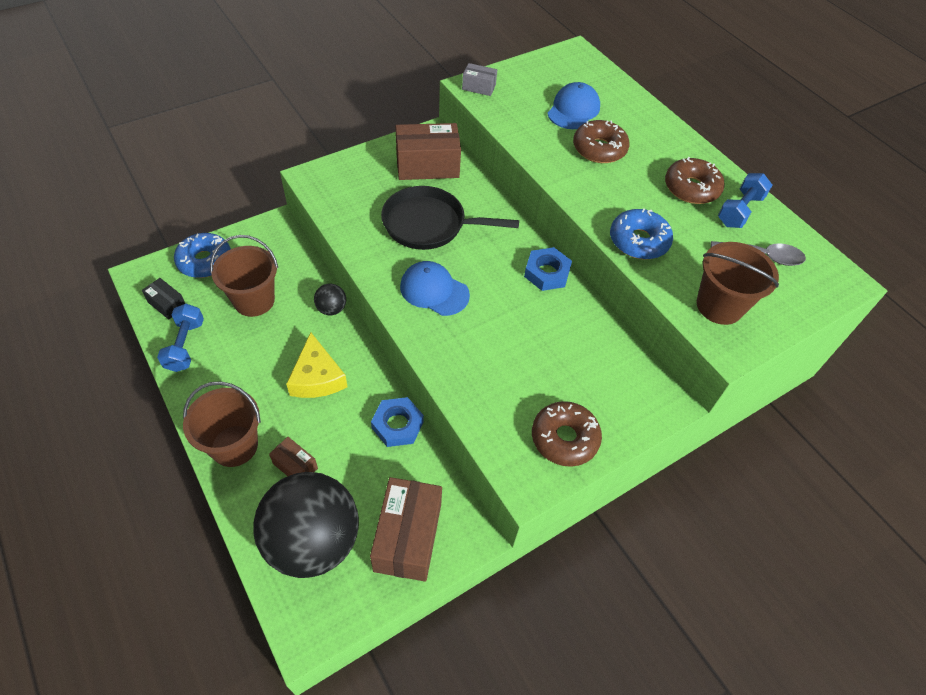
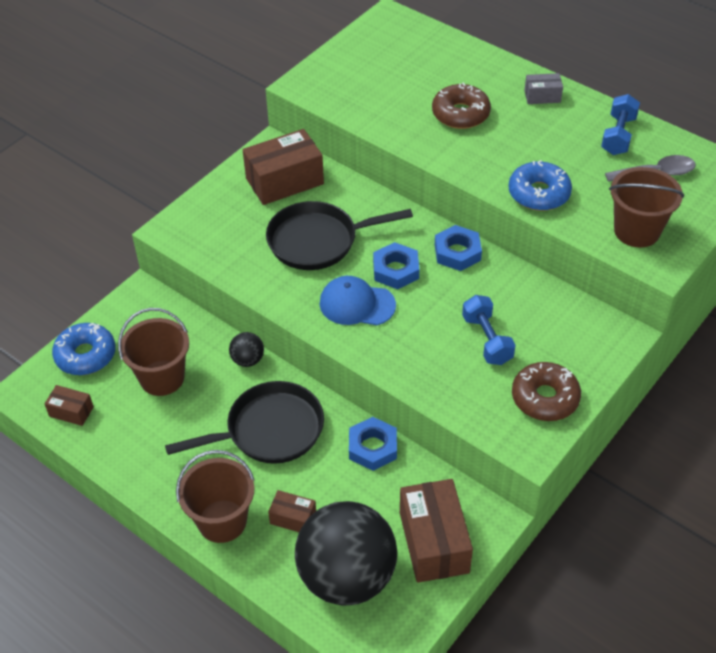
camera: 15 degrees left, 5 degrees down
black box [142,278,185,319] -> brown box [44,385,94,426]
blue dumbbell [157,304,204,372] -> blue dumbbell moved to [462,295,516,365]
yellow cheese [286,332,348,398] -> black pan [165,381,324,464]
grey box [462,63,497,96] -> grey box moved to [524,73,563,104]
blue cap [547,82,600,129] -> none
brown donut [665,157,725,204] -> none
none -> blue nut [373,242,419,289]

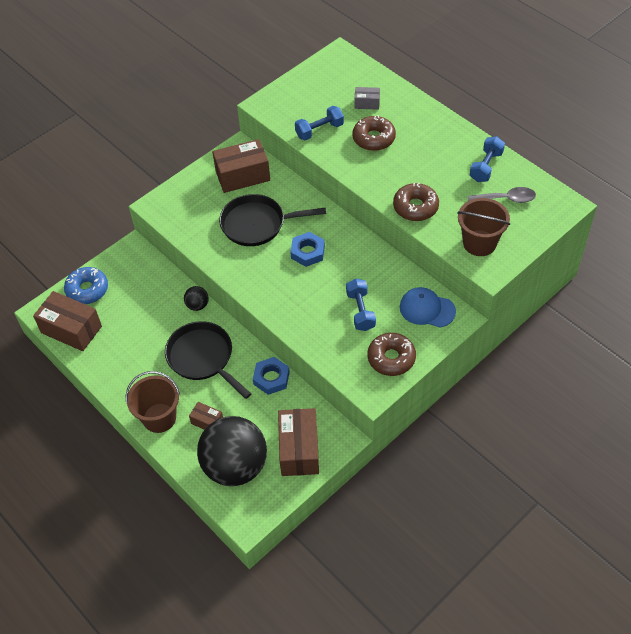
camera: 10 degrees right, 5 degrees up
brown box [44,385,94,426] -> brown box [33,291,102,351], size x1.99
brown bucket [118,308,189,396] -> none
black pan [165,381,324,464] -> black pan turned 120 degrees counterclockwise [165,321,251,399]
blue cap [320,276,396,325] -> blue cap moved to [400,287,456,328]
blue nut [435,225,482,271] -> none
blue donut [509,160,572,211] -> brown donut [393,183,439,221]
grey box [524,73,563,104] -> grey box moved to [355,87,380,110]
none -> blue dumbbell [295,106,344,140]

